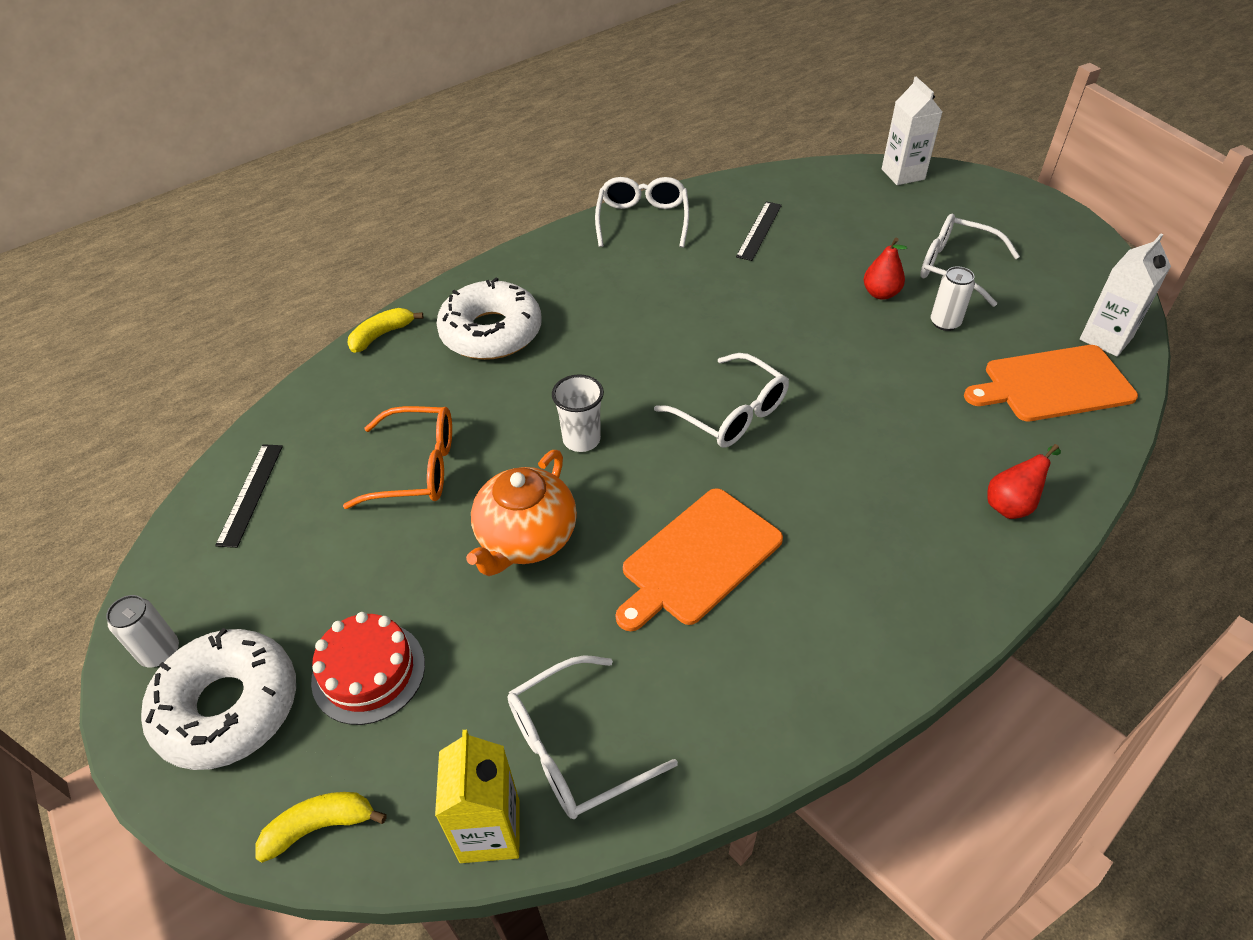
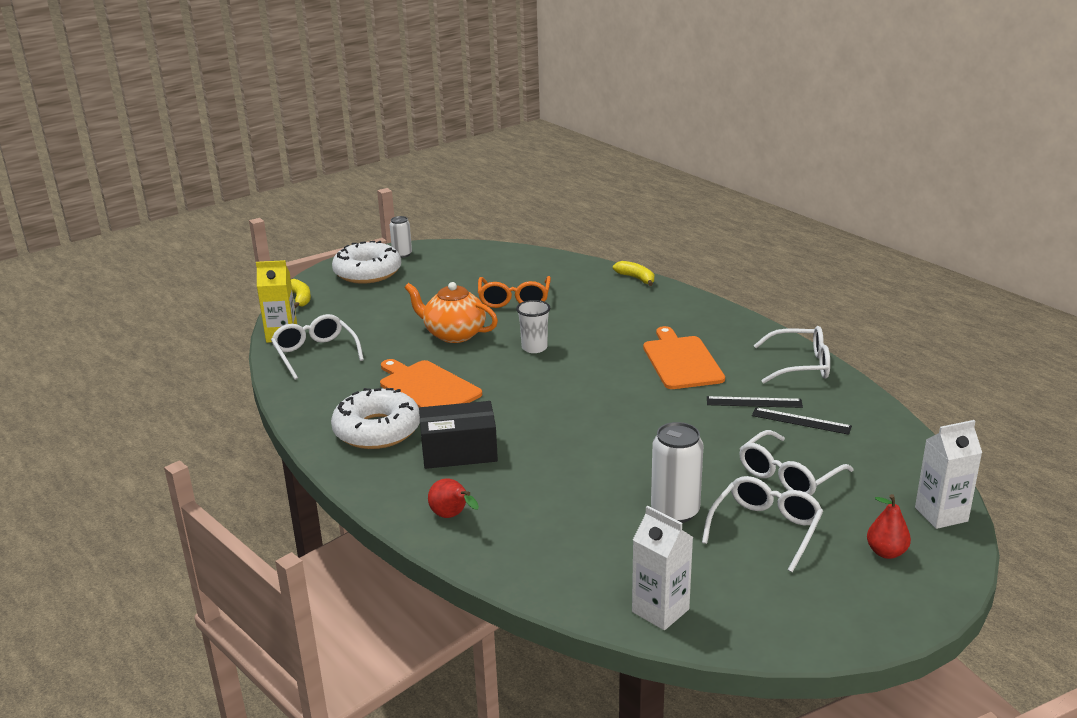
camera: 90 degrees right, 20 degrees down
black ruler [215,444,283,548] -> black ruler moved to [707,396,803,408]
red cake [311,612,425,725] -> none
white donut [436,277,542,360] -> white donut moved to [331,388,420,449]
white glasses [654,353,789,448] -> white glasses moved to [739,430,854,496]
red pear [864,237,907,300] -> red pear moved to [867,494,911,559]
white can [931,266,975,331] -> white can [651,422,704,523], size x1.64
orange cutting board [964,345,1138,421] -> orange cutting board moved to [643,326,725,389]
none -> black box [419,401,498,469]

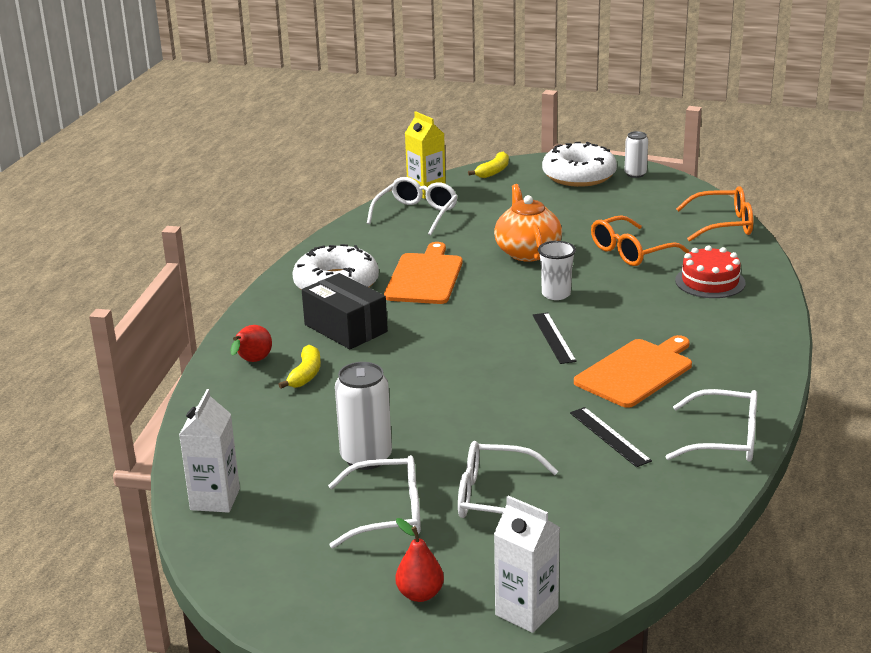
camera: 55 degrees right, 0 degrees up
yellow banana [613,261,654,286] -> yellow banana moved to [278,345,321,388]
black ruler [752,407,852,435] -> black ruler moved to [533,313,577,364]
white glasses [754,326,830,383] -> white glasses turned 45 degrees counterclockwise [665,389,757,462]
none -> red cake [675,245,746,298]
none -> orange glasses [676,186,753,242]

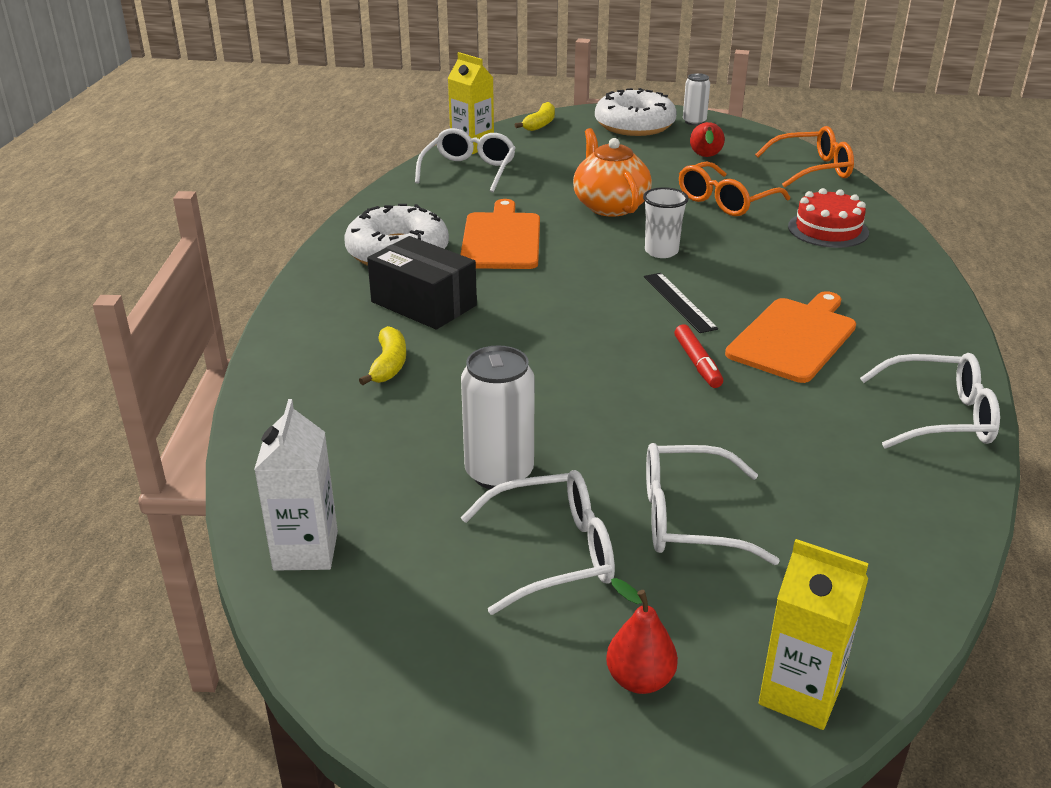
camera: 10 degrees left, 5 degrees up
red pear [230,325,272,362] -> red pear moved to [690,122,725,157]
white carton [494,496,560,633] -> yellow carton [759,539,869,730]
black ruler [570,407,652,467] -> none
none -> red marker [674,324,723,388]

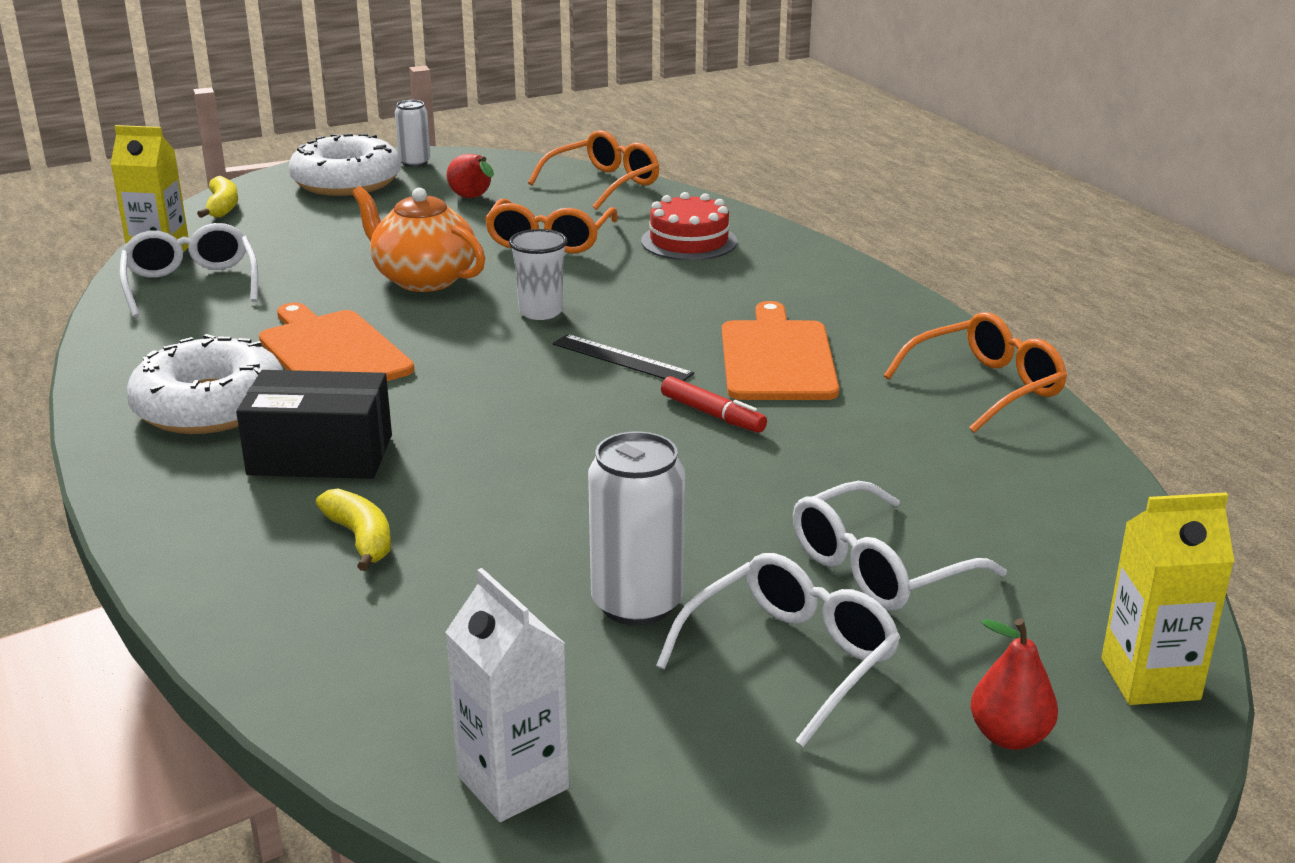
camera: 35 degrees left, 5 degrees down
white glasses [860,353,1000,449] -> orange glasses [884,312,1067,433]

